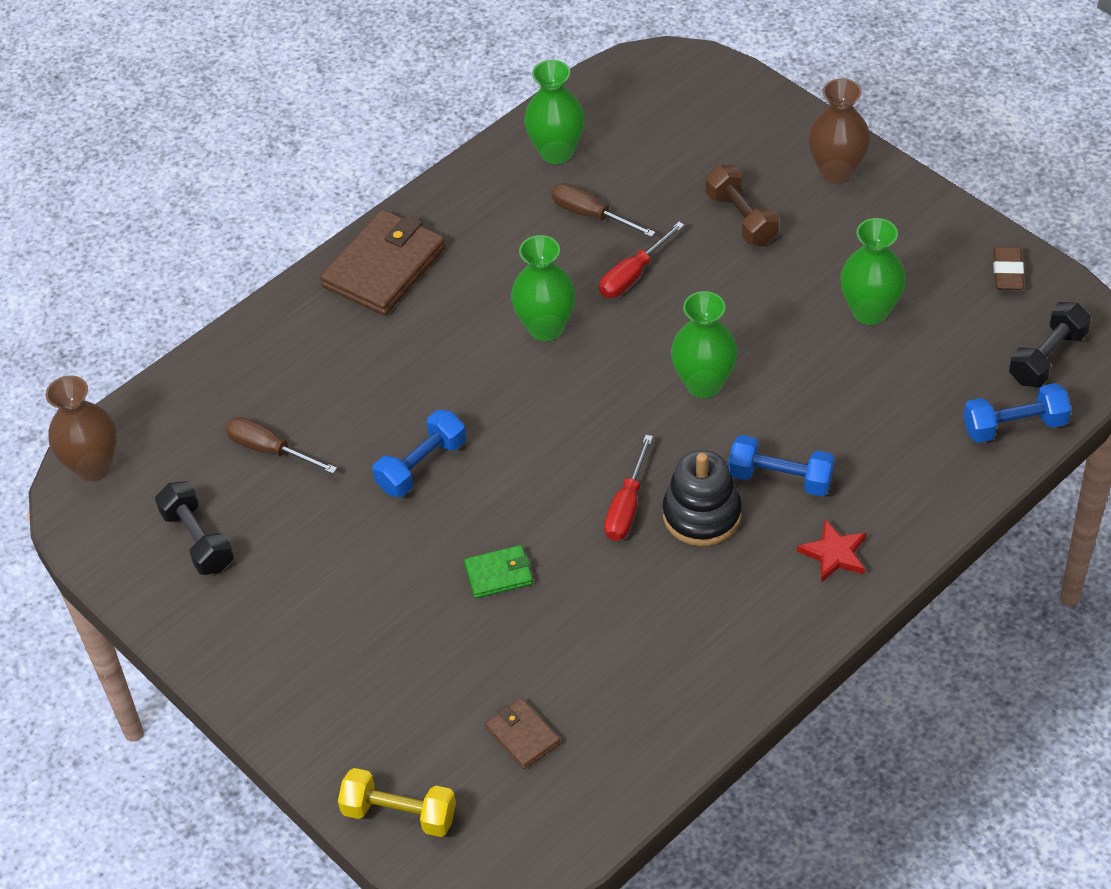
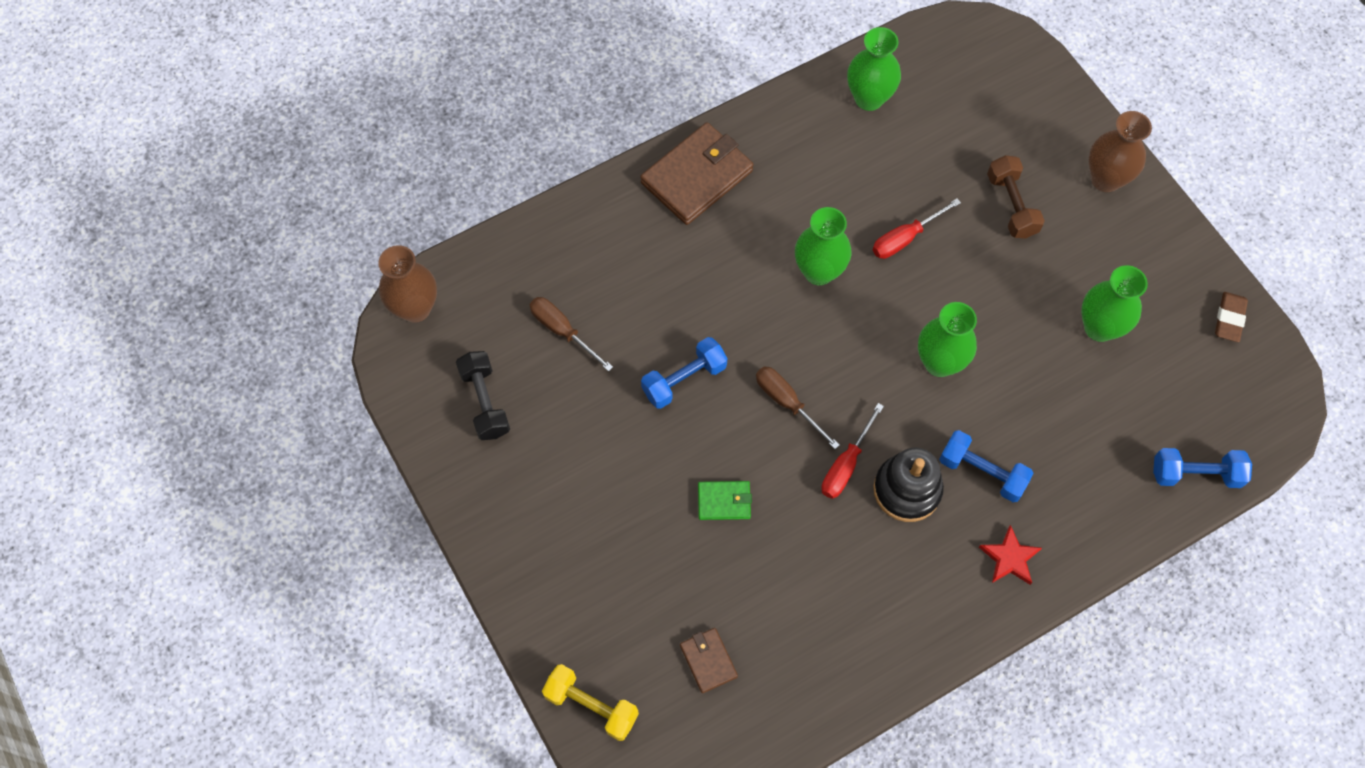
camera: 10 degrees right, 15 degrees up
brown screwdriver [551,183,655,237] -> brown screwdriver moved to [756,366,840,449]
black dumbbell [1009,302,1091,387] -> none

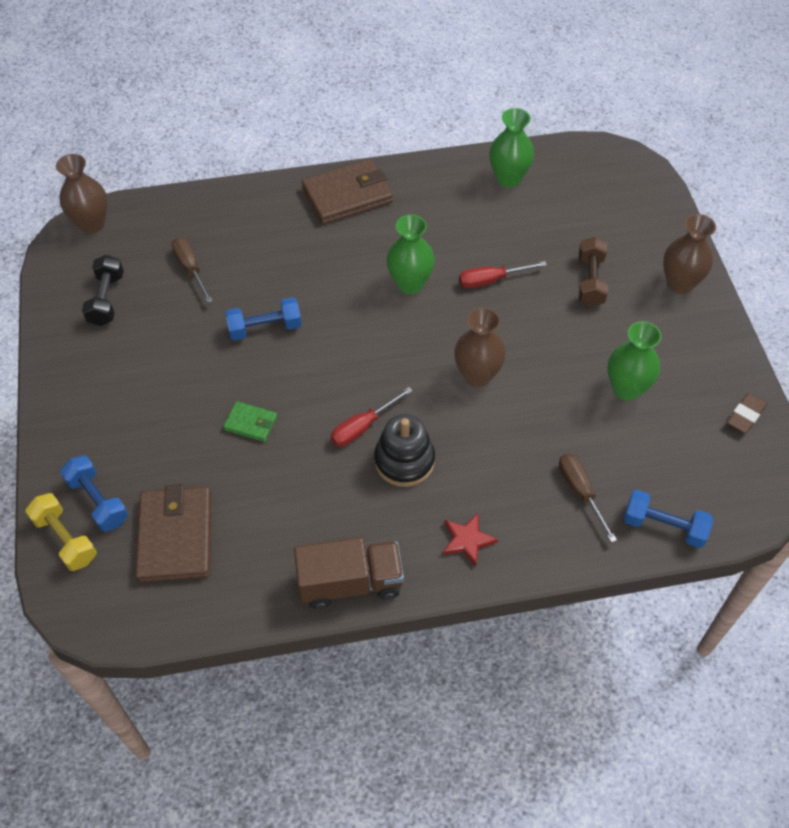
camera: 20 degrees right, 10 degrees down
brown wallet [680,628,738,693] -> brown wallet [135,484,212,583], size x1.99
brown screwdriver [756,366,840,449] -> brown screwdriver moved to [559,453,617,543]
green vase [918,302,977,377] -> brown vase [454,308,506,387]
blue dumbbell [939,430,1034,502] -> blue dumbbell moved to [60,455,128,532]
none -> brown truck [294,538,404,609]

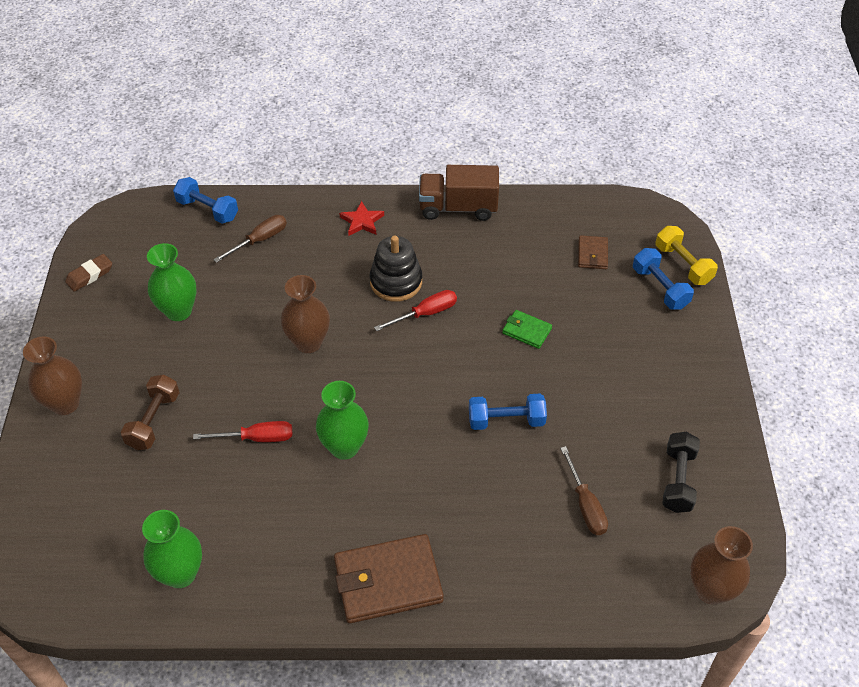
camera: 170 degrees left, 5 degrees down
brown wallet [135,484,212,583] -> brown wallet [578,235,608,269], size x0.50
brown screwdriver [559,453,617,543] -> brown screwdriver turned 120 degrees counterclockwise [213,215,287,263]

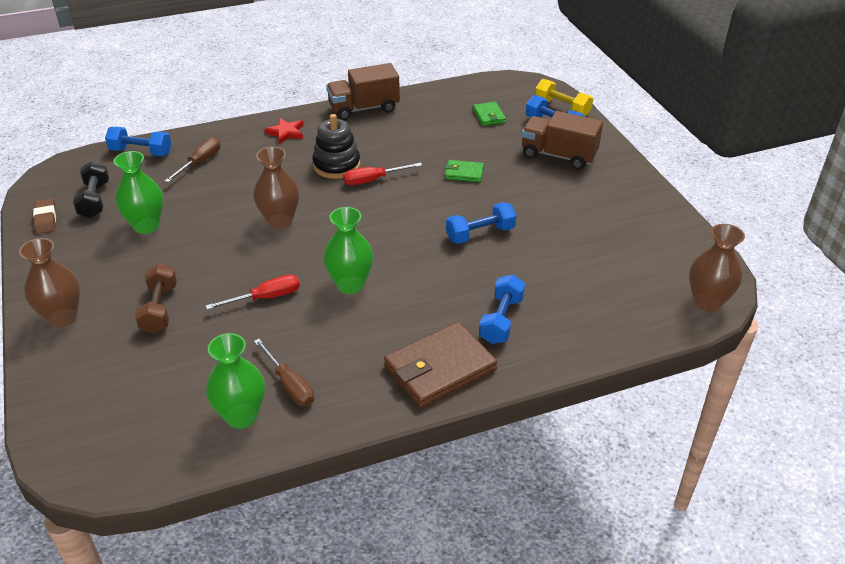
camera: 20 degrees left, 10 degrees down
brown eraser [65,254,112,292] -> brown eraser turned 45 degrees counterclockwise [33,198,56,234]
red screwdriver [374,290,457,331] -> red screwdriver turned 150 degrees counterclockwise [343,163,422,185]
brown screwdriver [560,446,608,535] -> brown screwdriver moved to [254,339,314,406]
brown wallet [578,235,608,269] -> green wallet [473,102,506,126]
black dumbbell [662,432,700,513] -> black dumbbell moved to [73,161,109,218]
none -> blue dumbbell [479,275,525,344]
none -> brown truck [522,111,603,170]

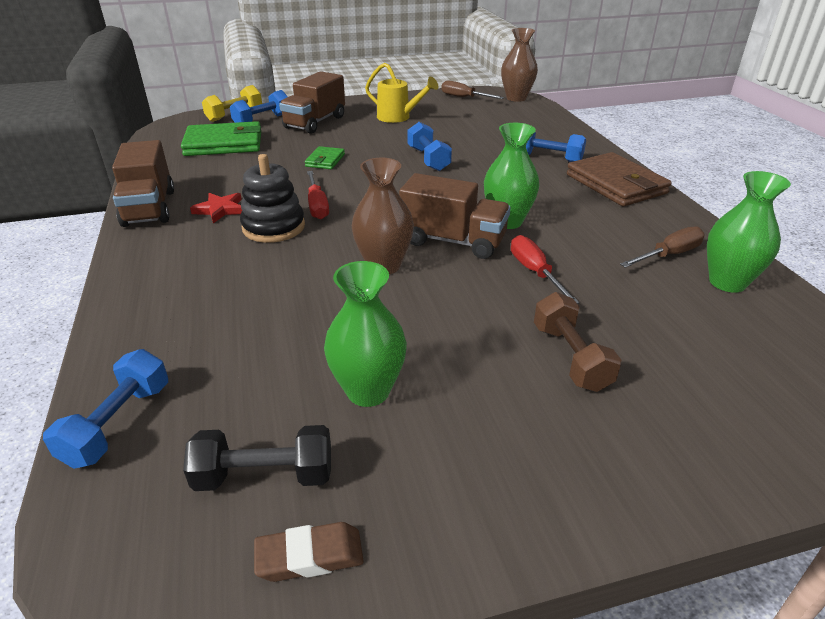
camera: 85 degrees left, 5 degrees down
brown vase [19,238,80,327] -> none
brown dumbbell [135,263,177,334] -> brown dumbbell turned 75 degrees clockwise [534,292,621,392]
brown screwdriver [165,138,220,183] -> brown screwdriver moved to [441,81,504,99]
red star [264,118,304,144] -> red star moved to [190,193,242,223]
green wallet [473,102,506,126] -> green wallet [181,121,261,156], size x1.99
none -> yellow watering can [365,63,438,123]
none -> brown truck [399,173,511,259]

